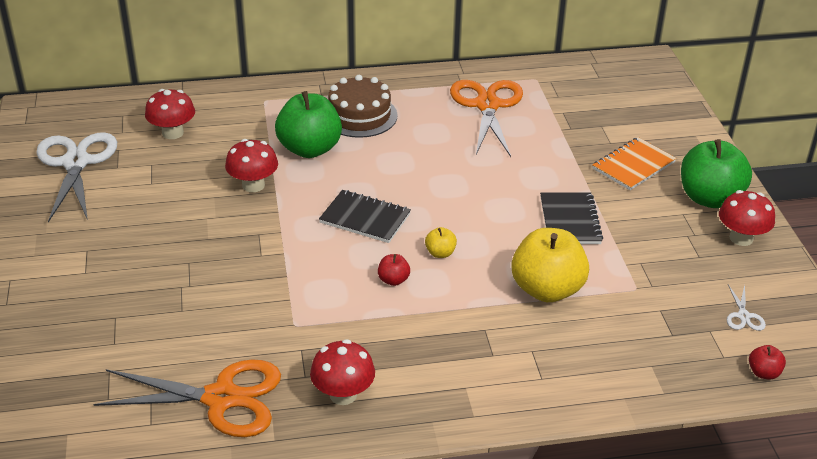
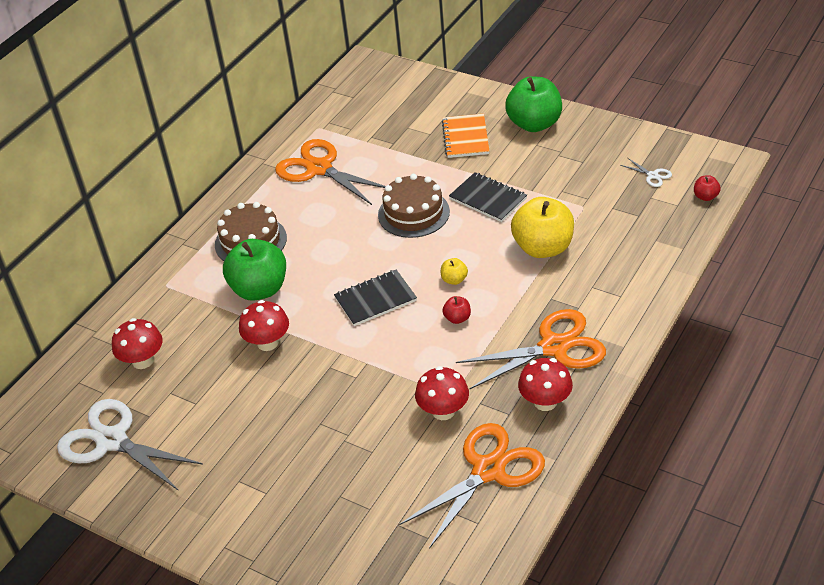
camera: 45 degrees left, 5 degrees up
red mushroom [719,190,775,246] -> red mushroom moved to [415,366,469,420]
none -> brown cake [378,174,450,238]
none -> orange scissors [456,309,606,389]

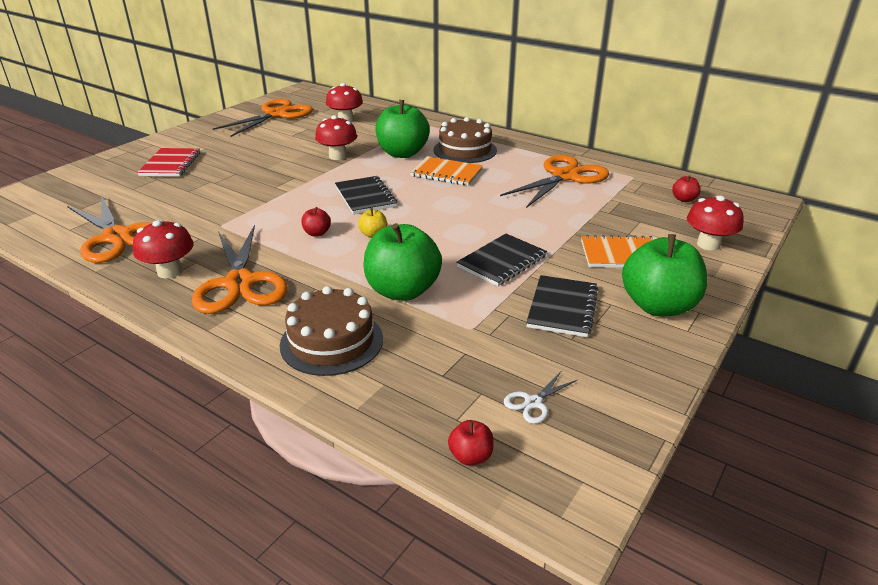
camera: 90 degrees right, 10 degrees down
white scissors [57,399,203,491] -> orange scissors [213,99,313,137]
brown cake [378,174,450,238] -> brown cake moved to [280,286,383,376]
red mushroom [415,366,469,420] -> red mushroom moved to [687,195,744,251]
yellow apple [511,197,574,258] -> green apple [363,223,442,301]
none -> red notebook [137,148,200,176]
none -> orange notebook [410,156,483,186]
none -> black notebook [526,275,598,337]
none -> red apple [672,176,701,202]

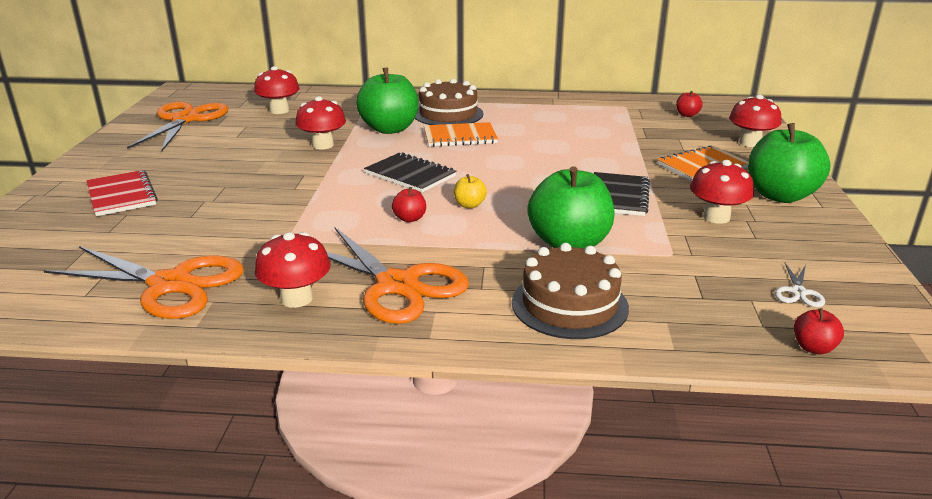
camera: 30 degrees left, 5 degrees down
orange scissors [500,155,609,208] -> none
black notebook [526,275,598,337] -> red mushroom [690,160,754,224]

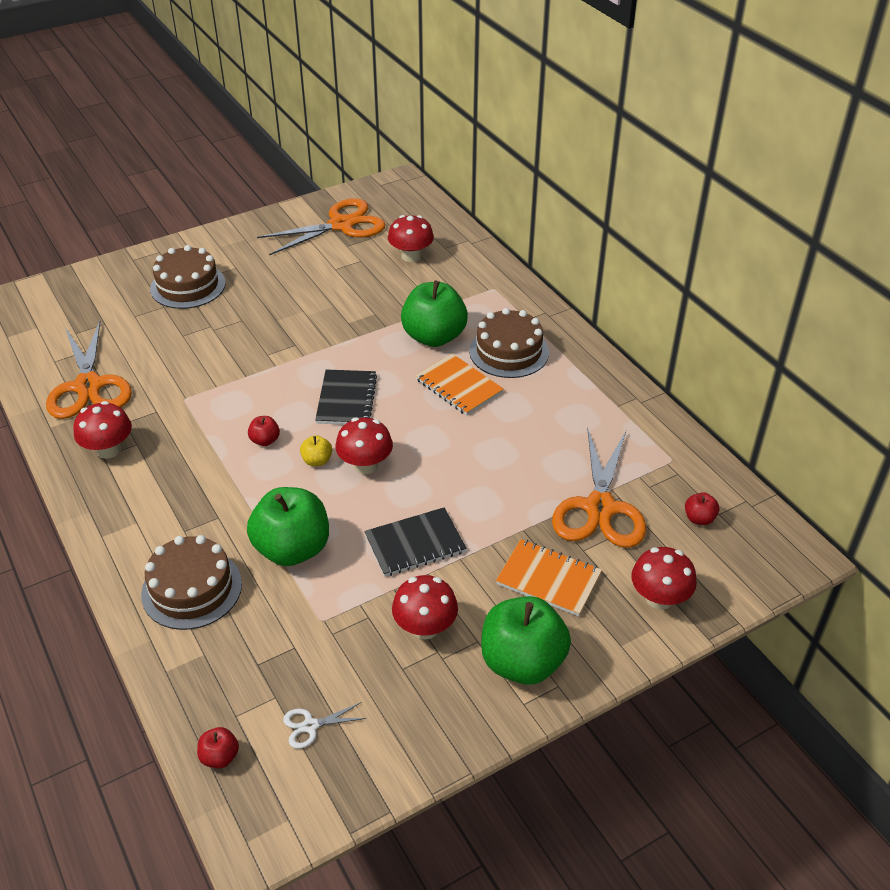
camera: 55 degrees right, 15 degrees up
red notebook [86,170,158,216] -> brown cake [150,245,226,309]
red mushroom [295,96,346,150] -> red mushroom moved to [336,417,393,474]
orange scissors [327,227,469,324] -> orange scissors moved to [552,428,646,548]

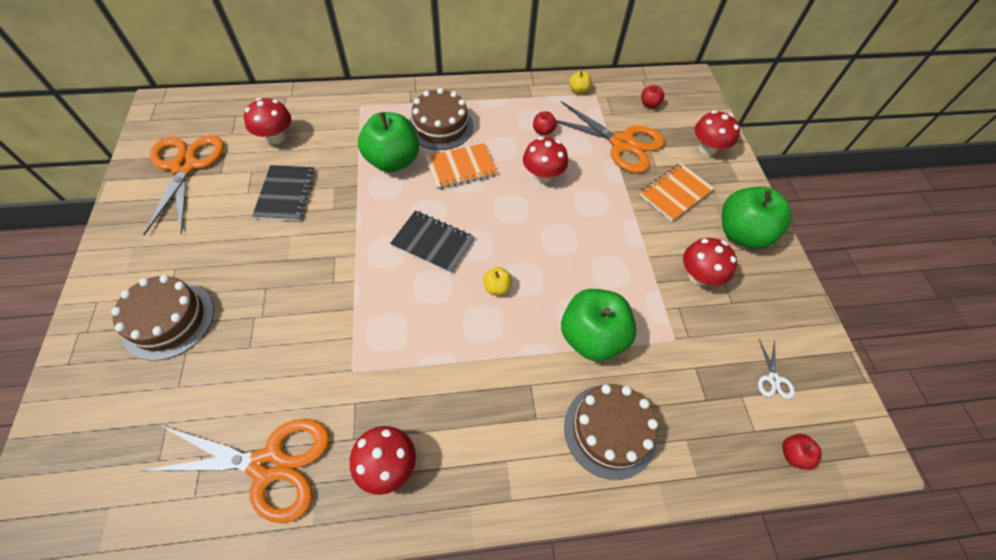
camera: 70 degrees left, 15 degrees up
red apple [248,416,280,446] -> red apple moved to [533,111,557,136]
red mushroom [336,417,393,474] -> red mushroom moved to [523,137,568,183]
black notebook [364,507,466,577] -> black notebook moved to [252,165,315,221]
none -> yellow apple [569,71,591,94]

